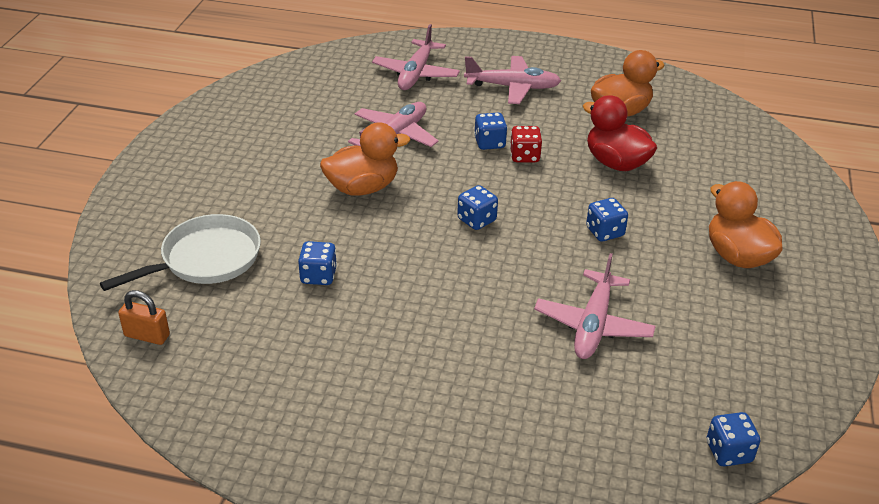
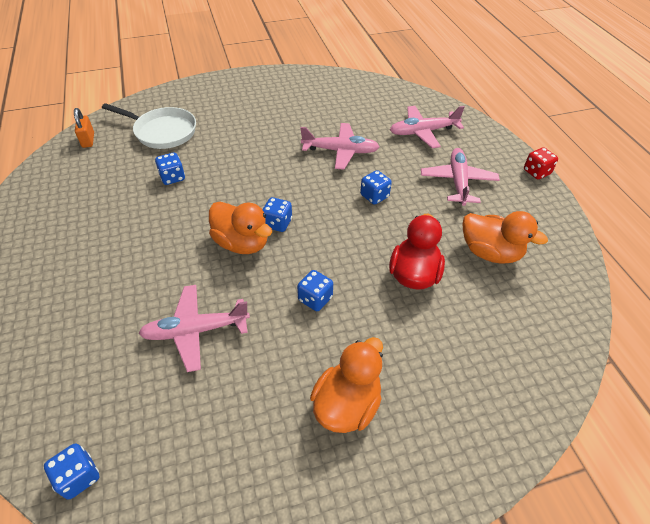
camera: 60 degrees right, 10 degrees up
orange duck [320,122,410,196] -> orange duck moved to [209,202,272,254]
pink plane [464,56,561,104] -> pink plane turned 150 degrees counterclockwise [421,148,500,206]
red dice [510,126,542,162] -> red dice moved to [524,147,558,179]

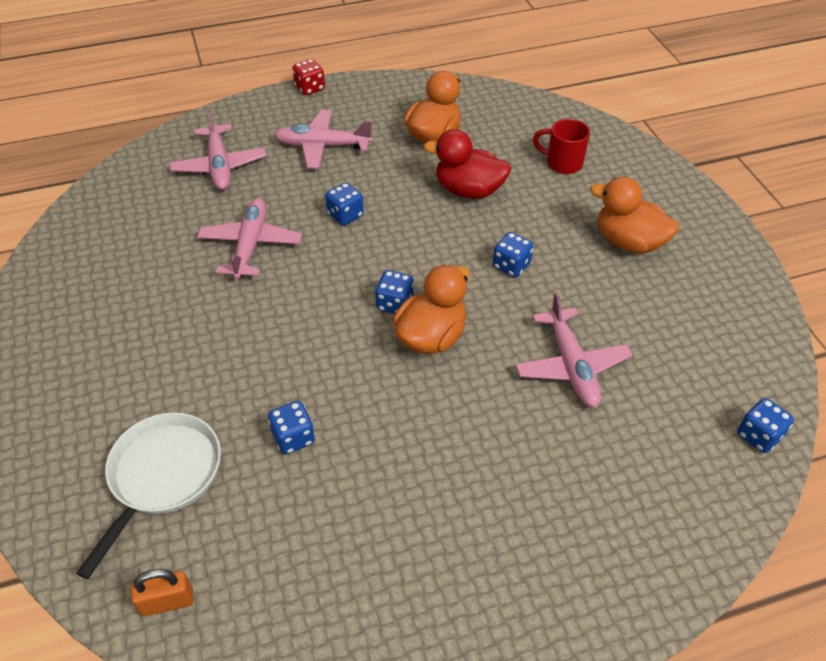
camera: 90 degrees left, 0 degrees up
none -> red mug [533,119,590,174]

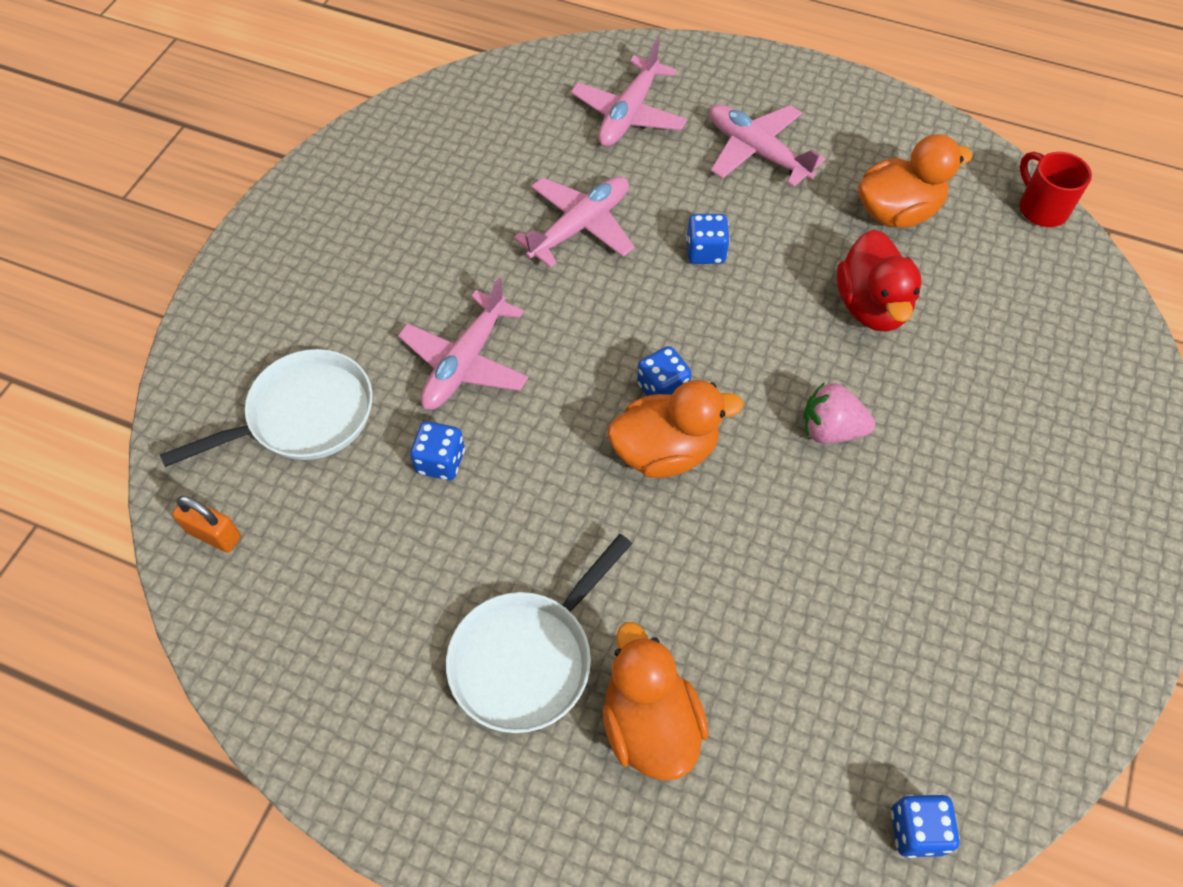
camera: 40 degrees right, 10 degrees up
red dice [292,59,325,95] -> none
red duck [423,129,511,199] -> red duck turned 150 degrees counterclockwise [836,229,922,332]
blue dice [493,232,534,278] -> pink strawberry [803,382,875,444]
pink plane [515,292,632,408] -> pink plane moved to [398,278,529,410]
red mug [533,119,590,174] -> red mug moved to [1020,152,1092,227]
orange duck [590,176,679,254] -> orange duck moved to [603,622,708,780]
none -> white pan [446,534,632,733]

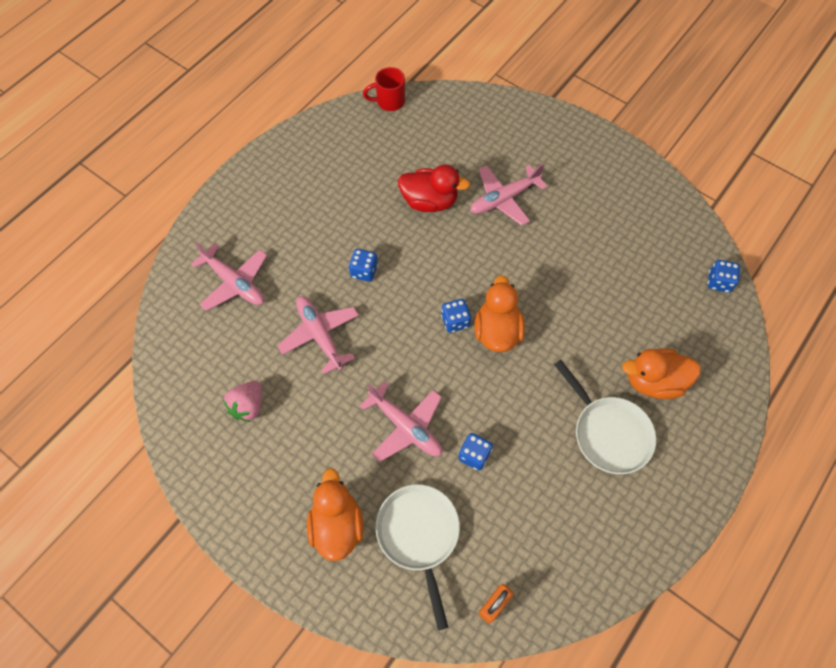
camera: 75 degrees left, 5 degrees up
pink plane [709,105,825,187] -> pink plane moved to [470,164,547,226]
pink strawberry [803,382,875,444] -> pink strawberry moved to [223,381,262,422]
orange duck [858,134,973,228] -> orange duck moved to [307,468,363,561]

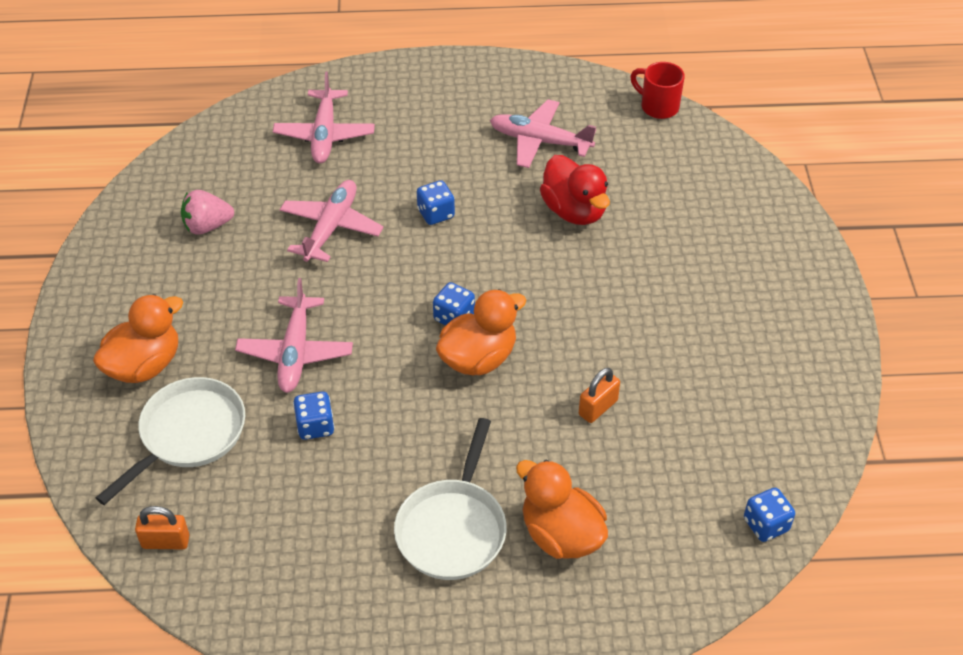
camera: 50 degrees right, 15 degrees down
pink plane [470,164,547,226] -> pink plane moved to [490,99,596,168]
none -> orange padlock [579,368,620,423]

